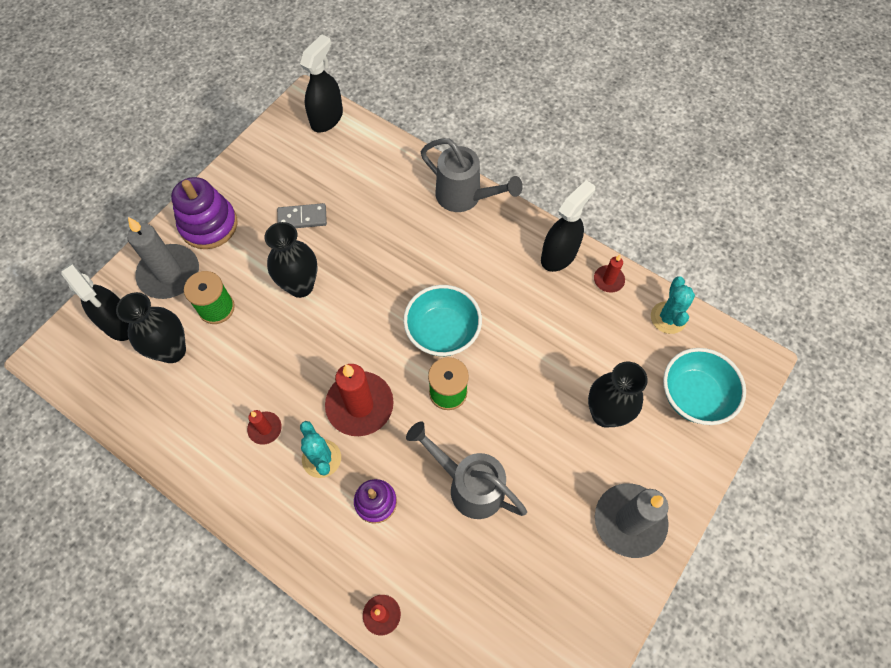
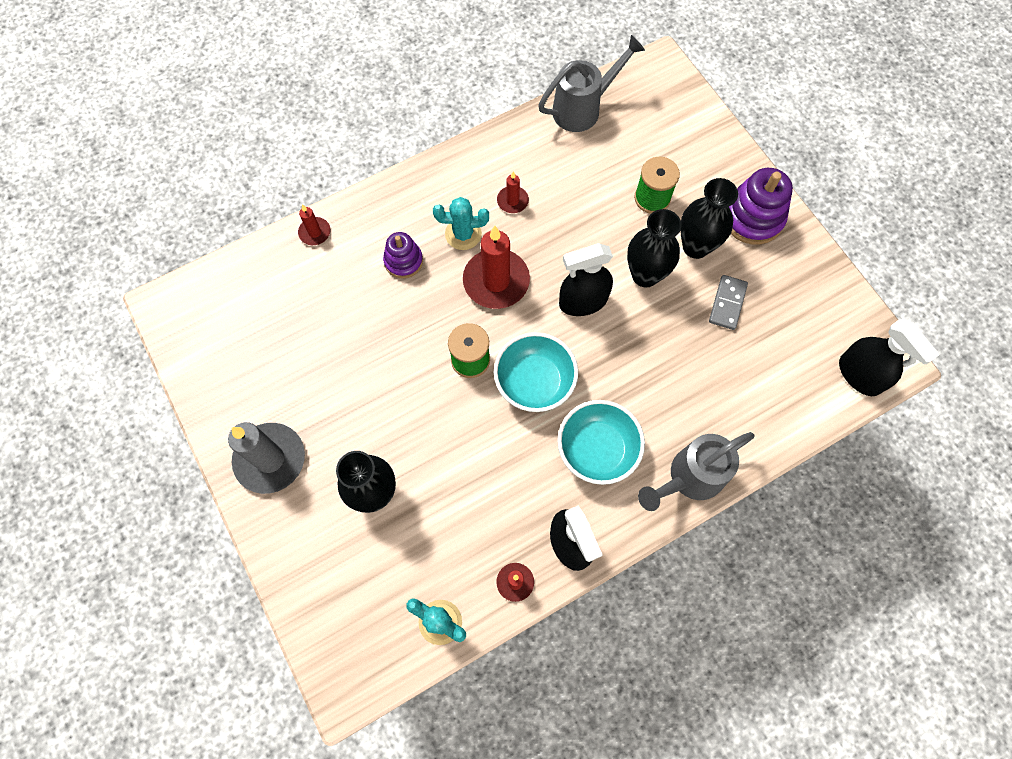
camera: 115 degrees right, 5 degrees up
black spray bottle [61,263,129,341] -> black spray bottle moved to [559,243,613,316]
black vase [116,292,186,363] -> black vase moved to [680,178,738,259]
grey candle [127,217,199,299] -> none
grey watering can [406,422,527,519] -> grey watering can moved to [538,35,645,132]
turquoise bowl [663,348,746,425] -> turquoise bowl moved to [557,400,645,485]

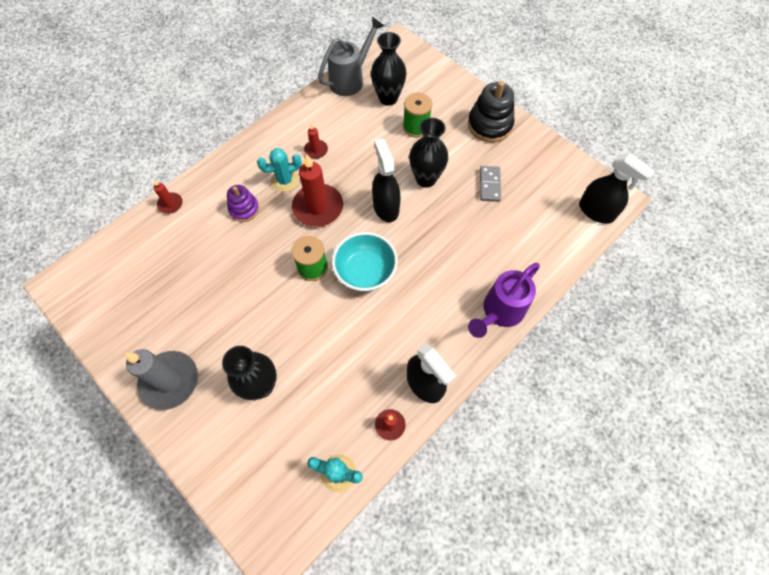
camera: 15 degrees left, 5 degrees down
turquoise bowl [557,400,645,485] -> none
black spray bottle [559,243,613,316] -> black spray bottle turned 105 degrees clockwise [372,139,401,222]
grey watering can [638,432,754,511] -> purple watering can [468,263,540,338]
black vase [680,178,738,259] -> black vase moved to [371,32,407,106]
purple stacking toy [729,168,793,245] -> black stacking toy [468,81,515,142]

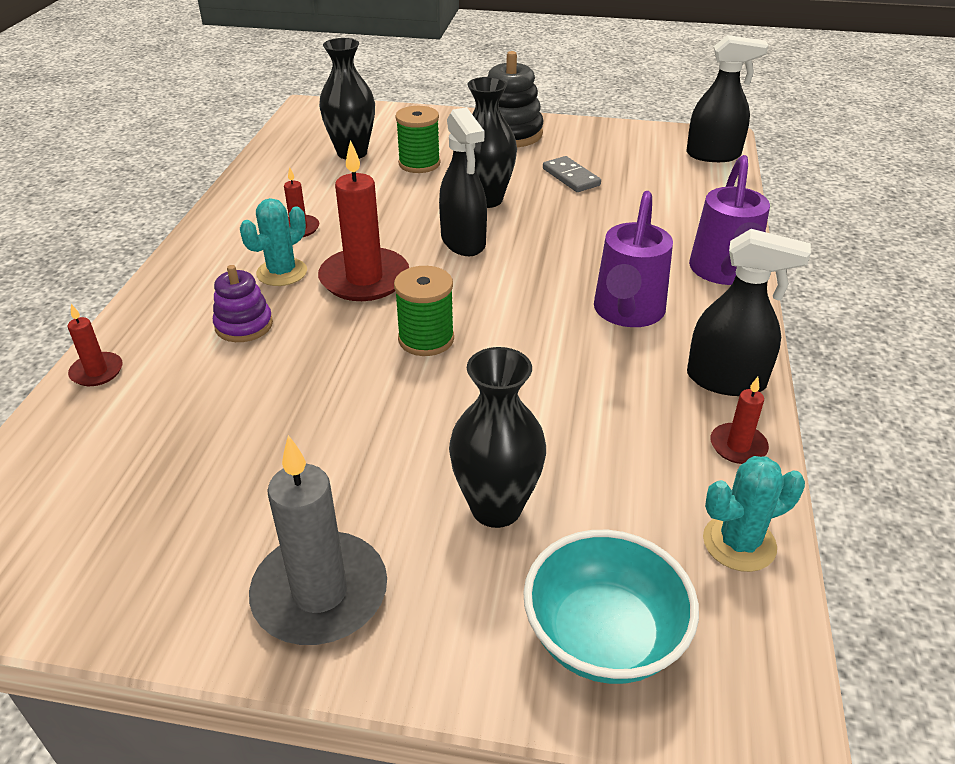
camera: 35 degrees left, 25 degrees down
grey watering can [318,17,384,96] -> none
turquoise bowl [332,232,398,292] -> turquoise bowl moved to [523,530,699,684]
black spray bottle [372,139,401,222] -> black spray bottle turned 150 degrees counterclockwise [439,107,487,256]
none -> purple watering can [594,191,673,327]

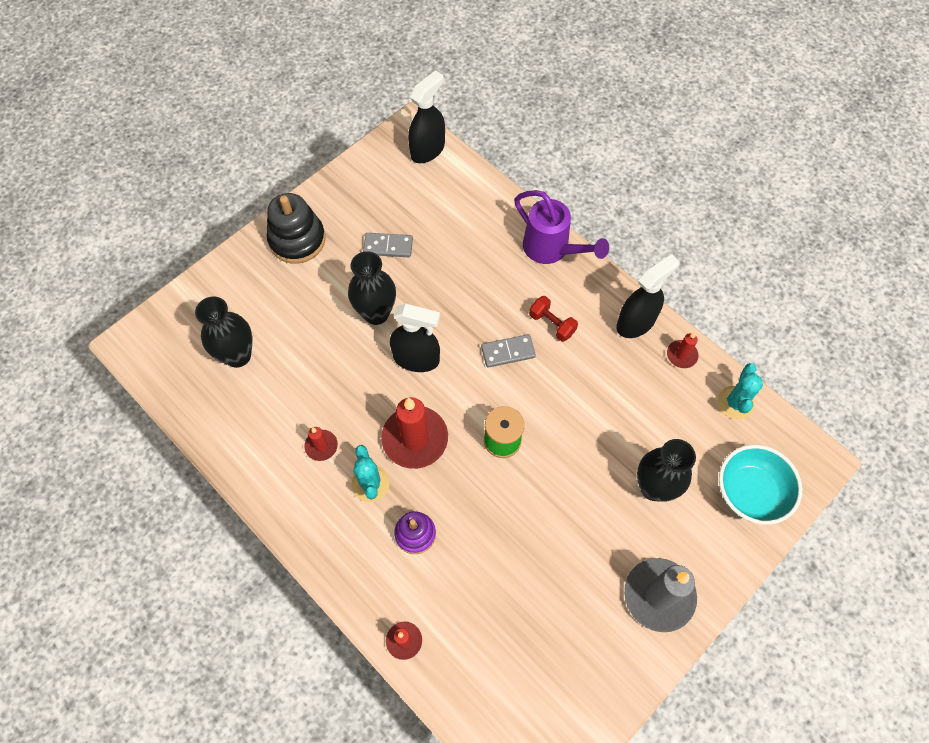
camera: 55 degrees left, 25 degrees up
green spool [395,106,440,173] -> none
purple watering can [594,191,673,327] -> red dumbbell [529,296,578,342]
none -> grey domino [481,334,536,368]

